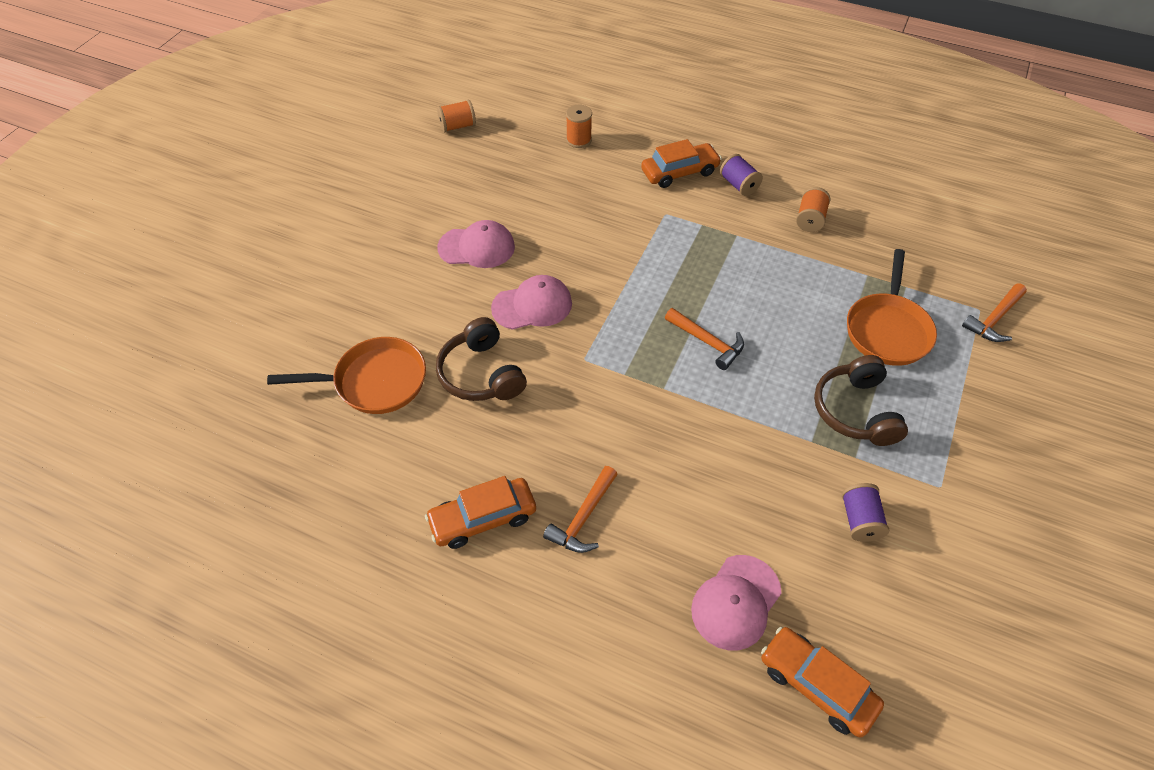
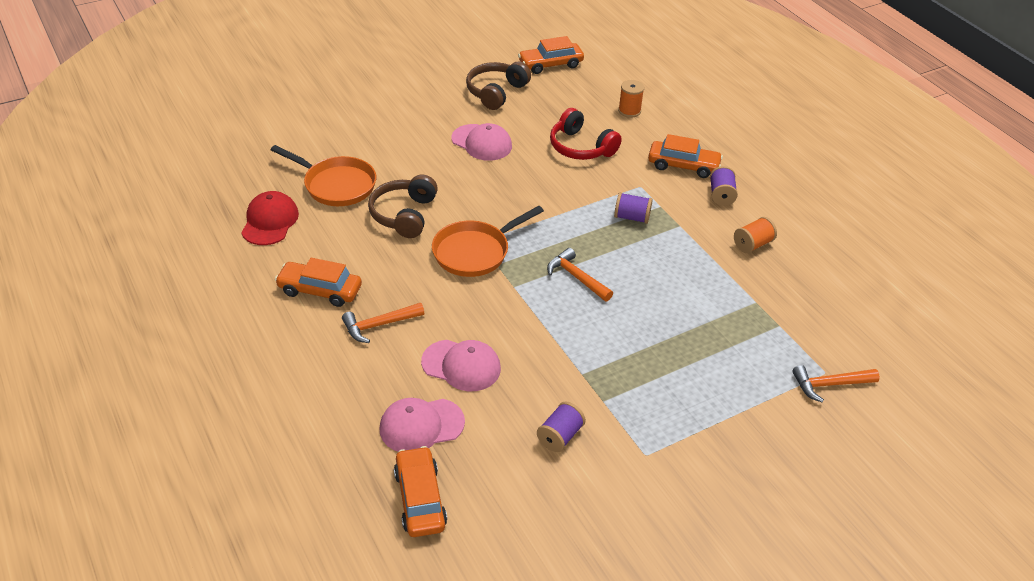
camera: 35 degrees right, 10 degrees down
orange spool [437,100,476,132] -> orange car [518,36,584,74]
pink cap [491,275,572,330] -> pink cap moved to [421,340,501,391]
orange hammer [665,308,744,370] -> orange hammer turned 150 degrees clockwise [547,248,613,301]
brown headphones [814,355,908,446] -> brown headphones moved to [466,62,531,110]
orange pan [847,249,937,366] -> orange pan moved to [432,206,544,277]
none -> red cap [241,191,299,245]
none -> red headphones [550,108,622,160]
none -> purple spool [614,192,653,224]

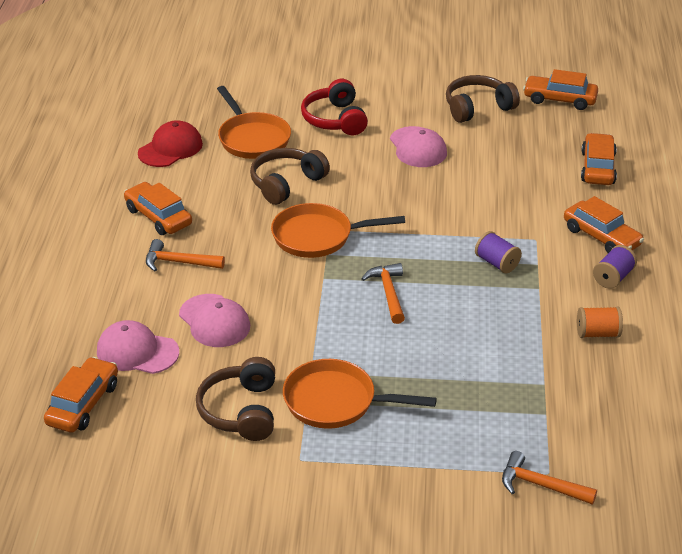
camera: 35 degrees right, 5 degrees down
purple spool [537,401,586,452] -> brown headphones [196,357,275,441]
red headphones [550,108,622,160] -> red headphones moved to [301,79,368,135]
orange spool [618,80,644,118] -> orange car [581,133,617,185]
none -> orange pan [283,359,437,429]

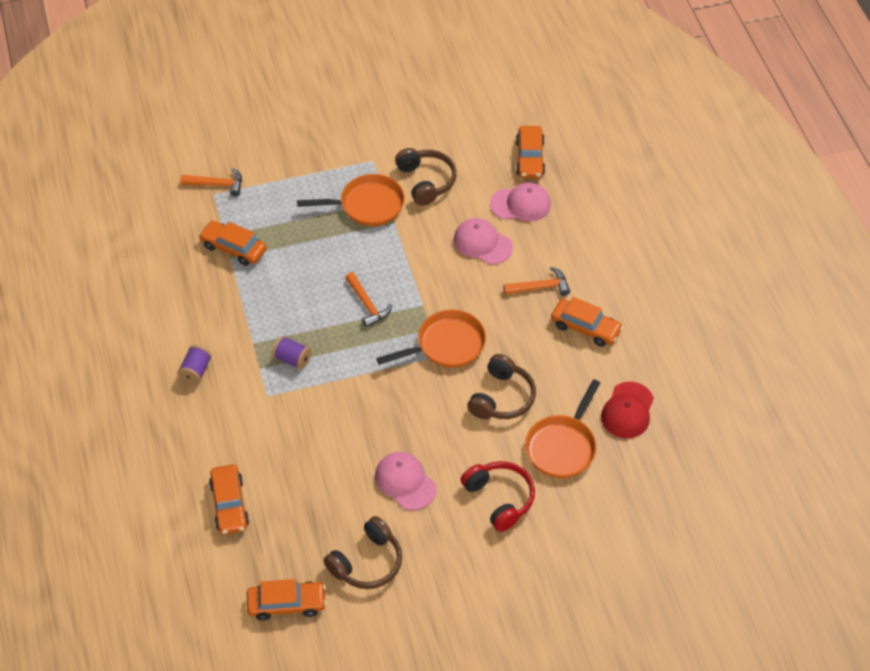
camera: 160 degrees right, 15 degrees up
orange pan [217,86,291,159] -> orange pan turned 105 degrees counterclockwise [525,379,600,478]
orange car [564,196,644,253] -> orange car moved to [198,220,267,266]
orange spool [577,307,623,338] -> none

